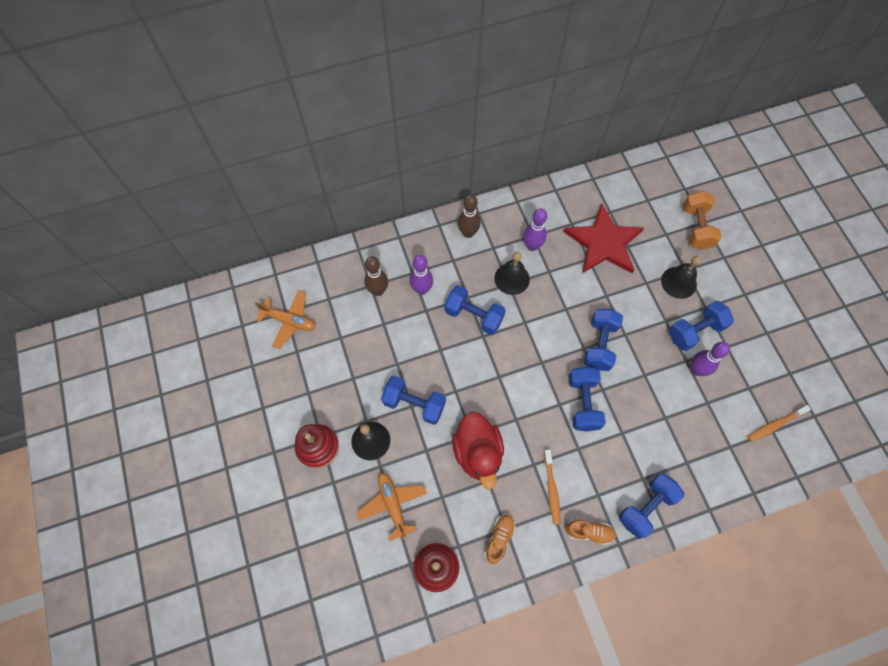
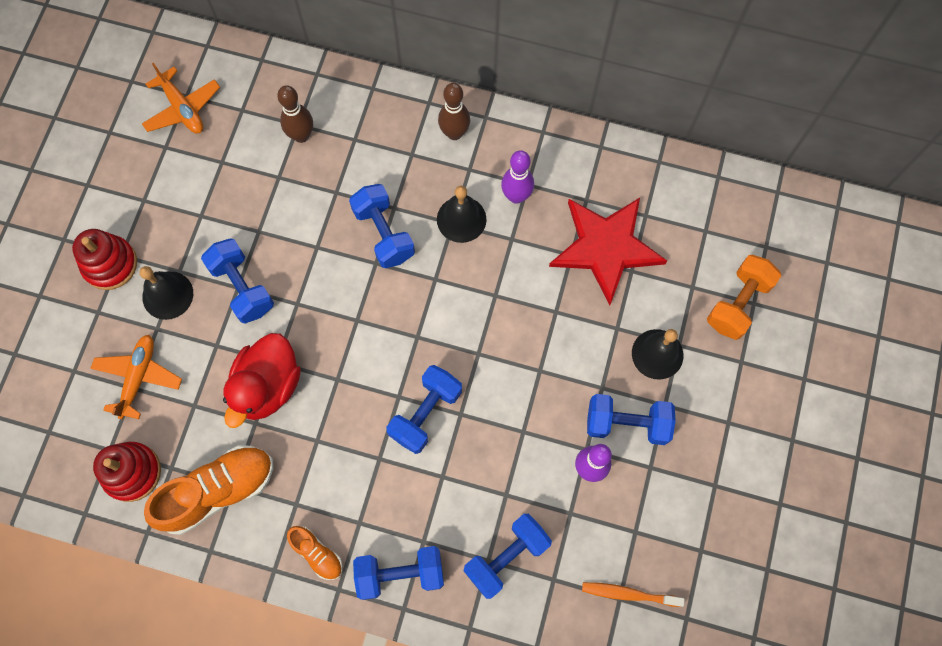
camera: 35 degrees right, 5 degrees up
purple bowling pin [410,255,433,295] -> none
orange shoe [485,515,516,564] -> orange shoe [144,445,273,535], size x1.94
orange toothbrush [544,450,561,525] -> none
blue dumbbell [584,309,623,371] -> blue dumbbell moved to [464,514,552,599]

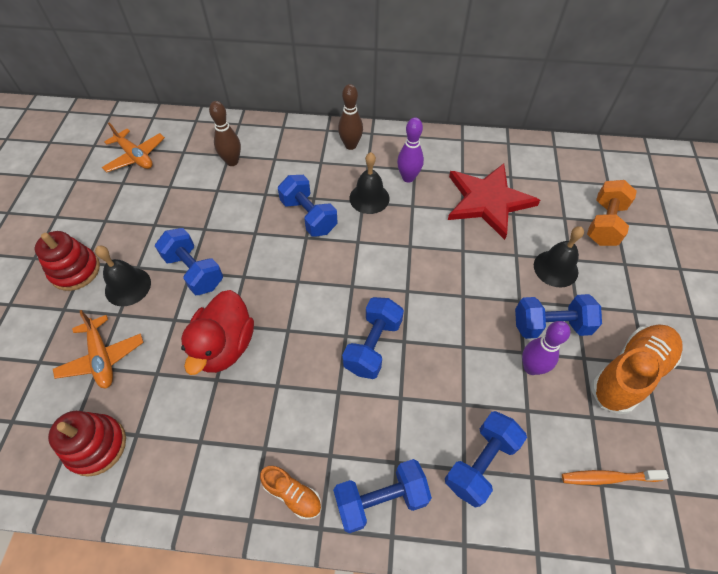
camera: 10 degrees left, 15 degrees down
orange plane [90,335,182,419] -> orange plane turned 150 degrees clockwise [53,310,144,388]
orange shoe [144,445,273,535] -> orange shoe moved to [591,324,683,414]

